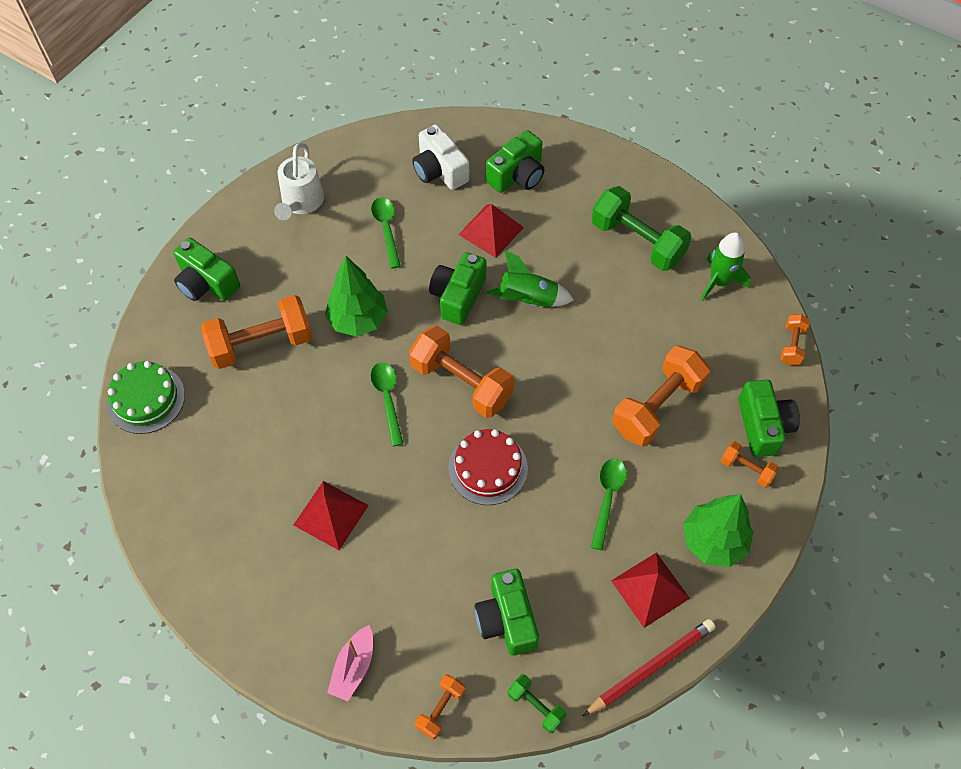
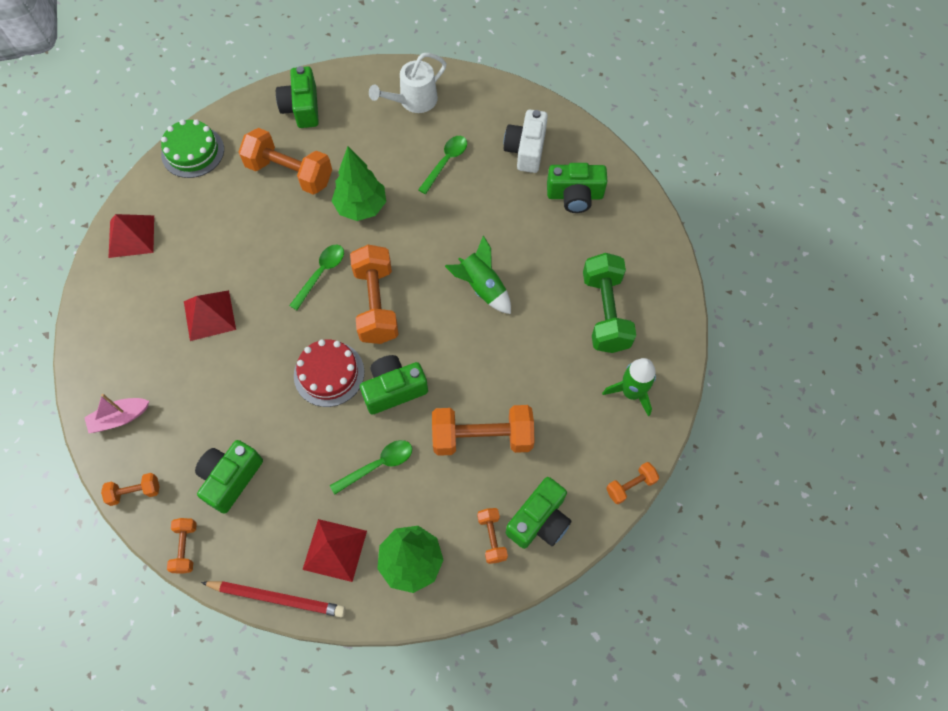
camera: 45 degrees right, 5 degrees up
green camera [429,252,486,325] -> green camera moved to [360,355,428,415]
red pyramid [458,204,524,258] -> red pyramid moved to [108,214,154,258]
green dumbbell [508,674,567,733] -> orange dumbbell [167,518,197,574]

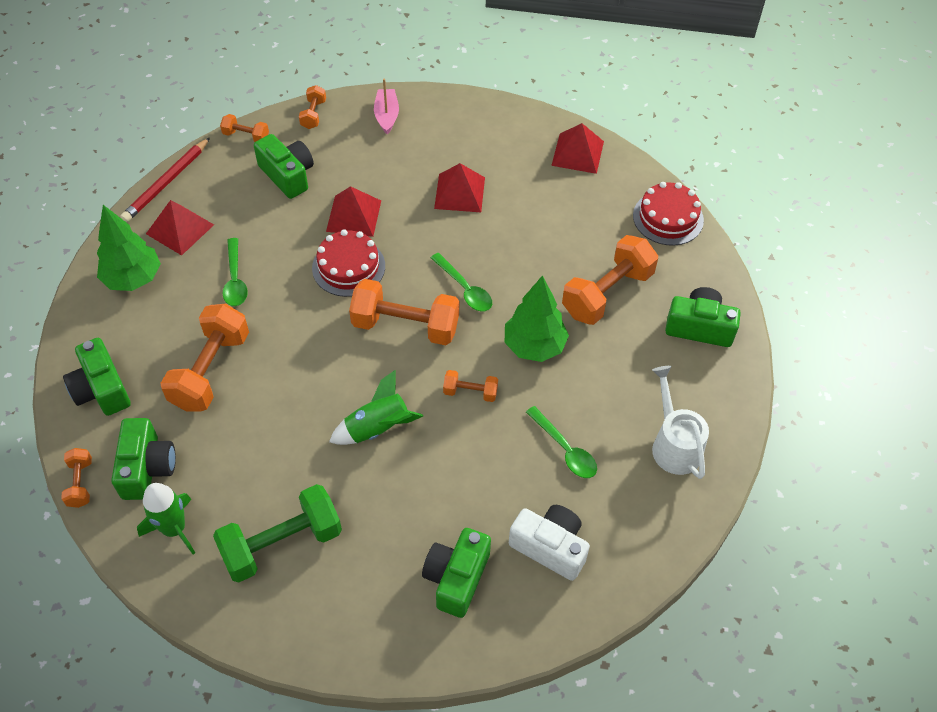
camera: 110 degrees right, 10 degrees down
green cake [161,119,224,178] -> red cake [633,182,704,246]
green camera [360,355,428,415] -> green camera moved to [111,418,176,500]
orange dumbbell [477,508,508,564] -> orange dumbbell moved to [443,370,498,402]
green dumbbell [583,253,636,353] -> green dumbbell turned 45 degrees counterclockwise [213,484,342,582]
none -> red pyramid [326,186,381,237]

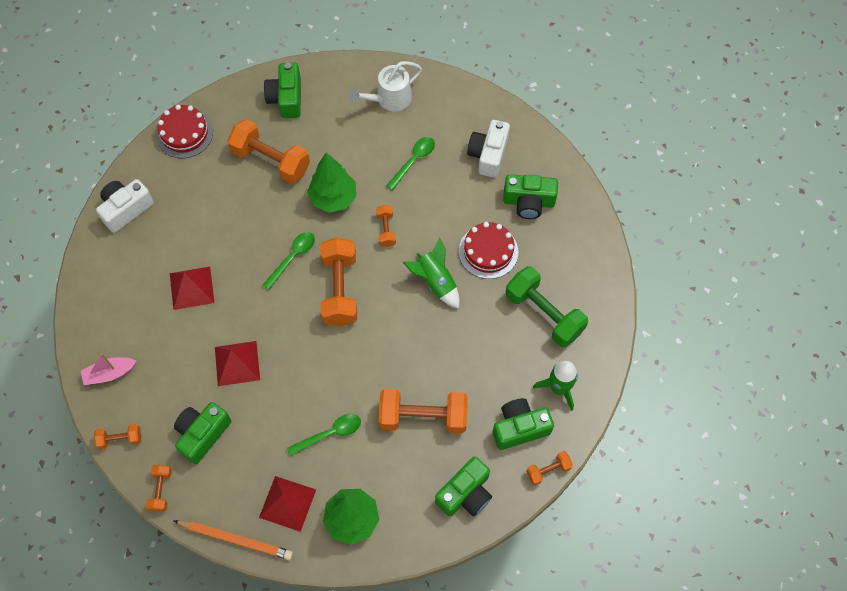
camera: 105 degrees left, 10 degrees up
red pencil [120,137,210,222] -> orange pencil [173,520,293,560]
red cake [312,229,385,297] -> red cake moved to [459,222,518,279]
red pyramid [551,123,604,174] -> white camera [96,179,154,233]

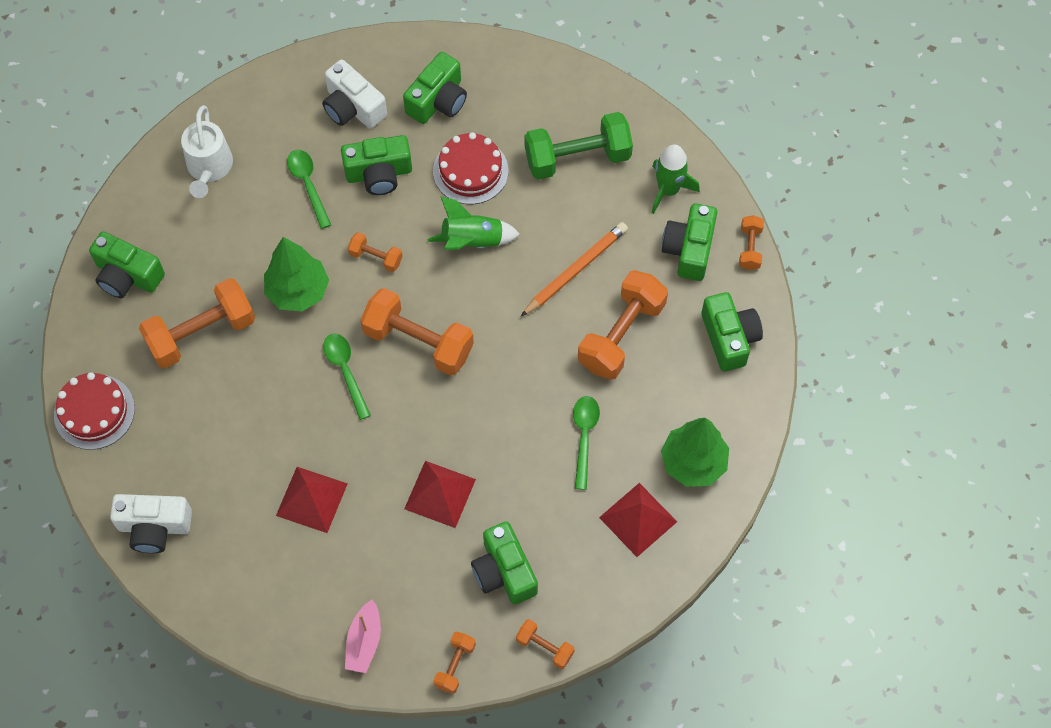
camera: 60 degrees left, 0 degrees up
white camera [96,179,154,233] -> white camera turned 75 degrees counterclockwise [110,494,192,554]
orange pencil [173,520,293,560] -> orange pencil moved to [521,222,628,316]
none -> green camera [341,135,412,195]

